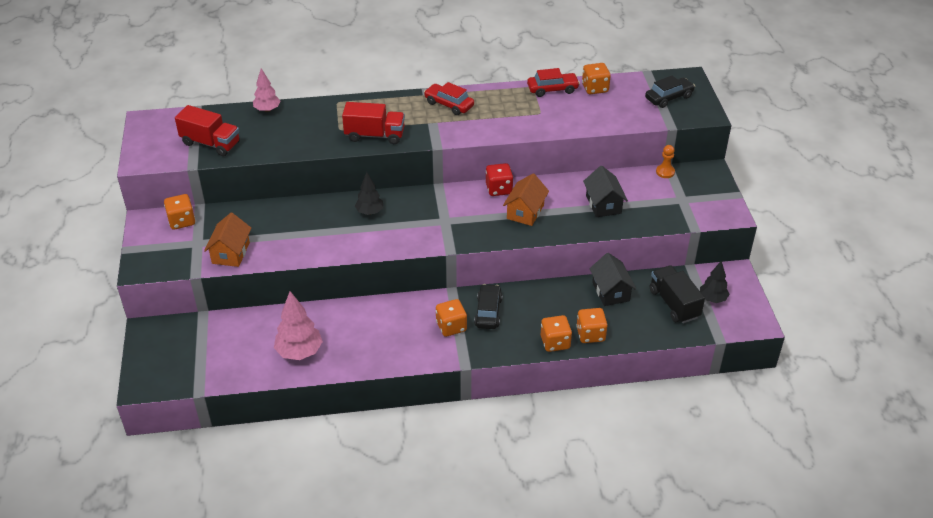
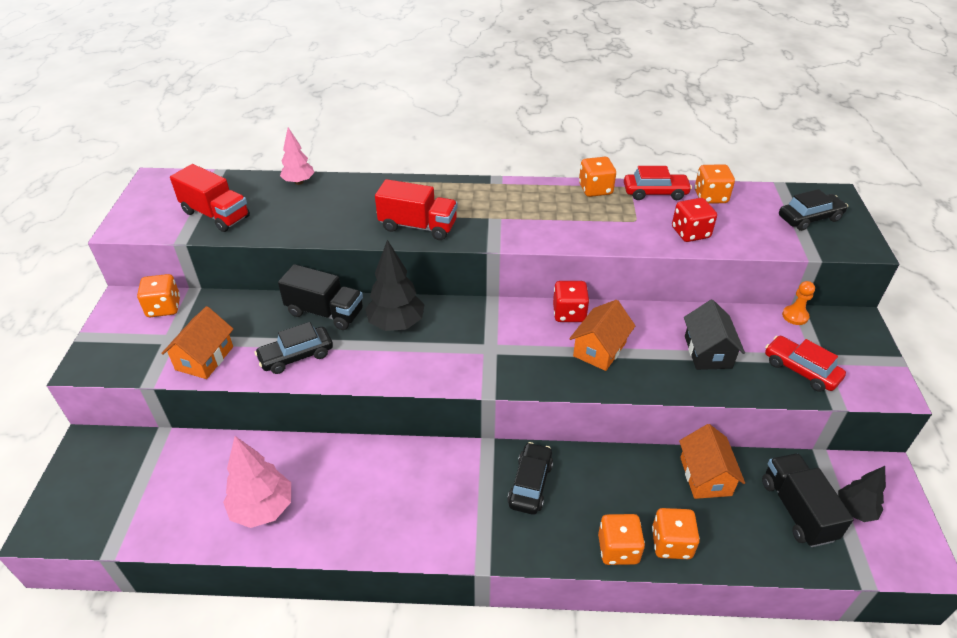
camera: 10 degrees right, 0 degrees up
black tree [355,172,383,215] -> black tree [365,240,424,331], size x1.56
red car [424,82,474,115] -> red car moved to [765,336,846,392]
orange dice [436,299,467,337] -> orange dice moved to [579,157,616,197]
black house [589,253,636,306] -> orange house [679,424,745,499]
none -> black car [255,322,333,374]
none -> black truck [278,264,363,330]
none -> red dice [672,198,717,242]

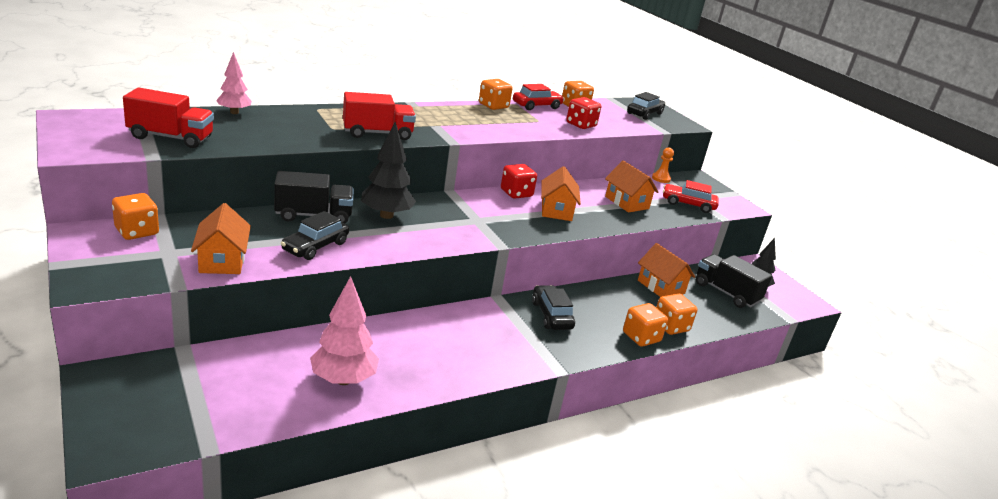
camera: 35 degrees left, 15 degrees down
black house [684,300,745,370] -> orange house [605,160,658,213]

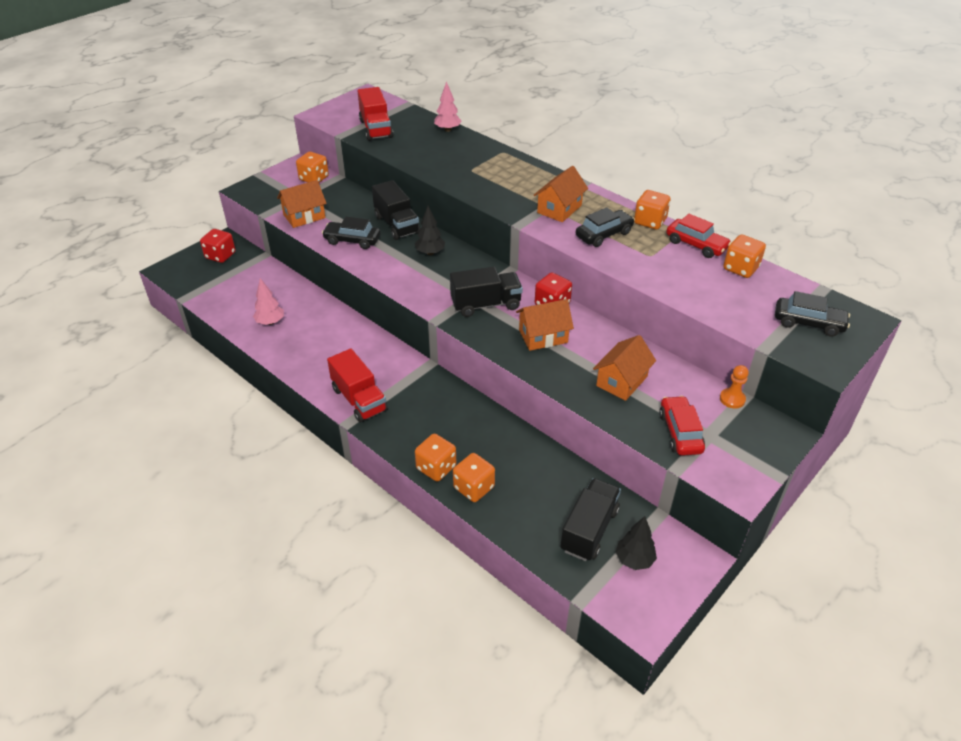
camera: 75 degrees right, 15 degrees up
pink tree [310,276,379,385] -> pink tree [253,278,284,325], size x0.64
red truck [343,92,416,140] -> red truck moved to [327,349,388,423]
black tree [361,122,416,219] -> black tree [415,206,445,255], size x0.64
black car [532,285,575,330] -> black car moved to [576,207,635,247]
red dice [566,97,601,129] -> red dice moved to [200,229,235,263]
orange house [638,243,695,297] -> orange house moved to [534,166,588,222]
none -> black truck [450,267,523,317]

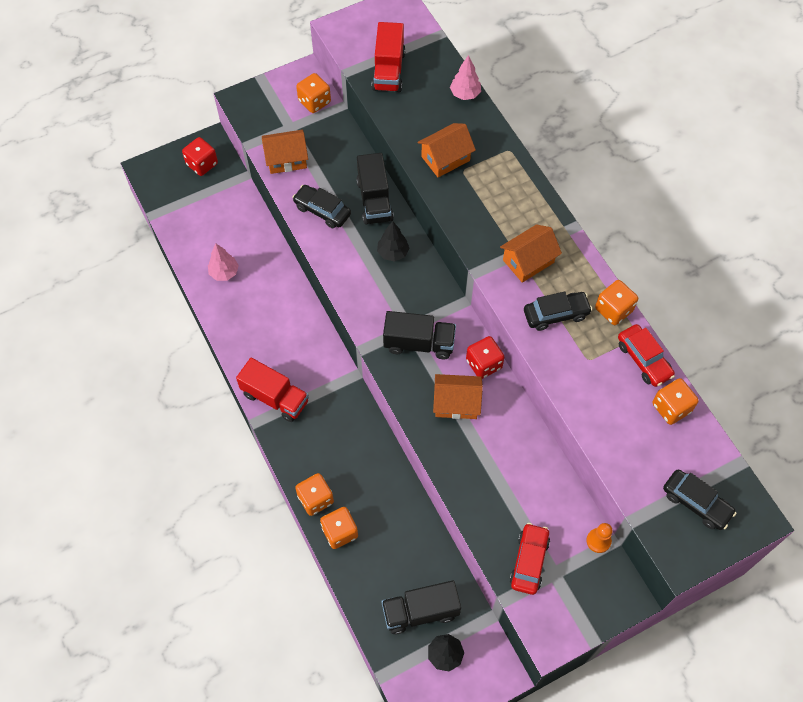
camera: 20 degrees right, 20 degrees up
red truck [327,349,388,423] -> red truck turned 45 degrees counterclockwise [236,358,309,422]
black truck [560,478,621,561] -> black truck turned 150 degrees counterclockwise [381,580,461,634]
orange house [593,335,656,401] -> orange house moved to [417,123,476,178]

